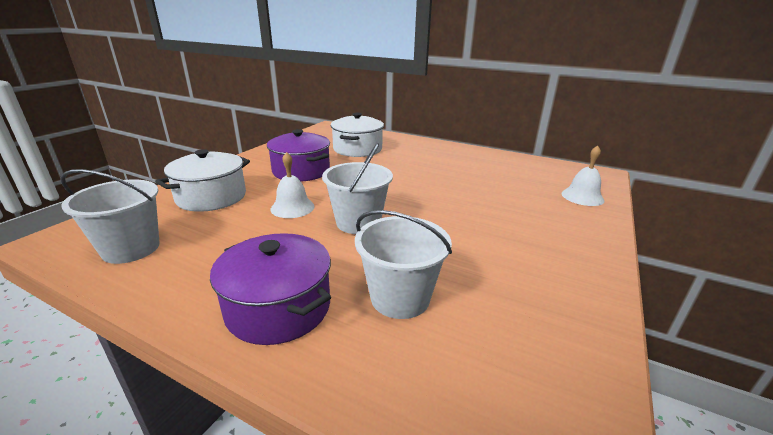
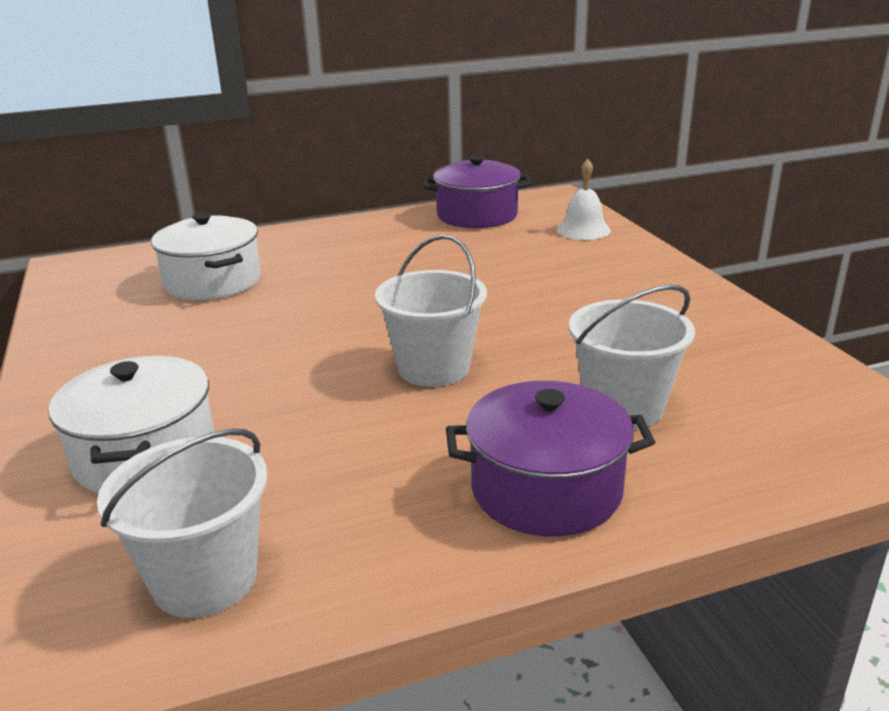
camera: 45 degrees left, 0 degrees up
purple pot [267,129,330,182] -> purple pot moved to [423,155,532,228]
white bell [271,152,315,218] -> none

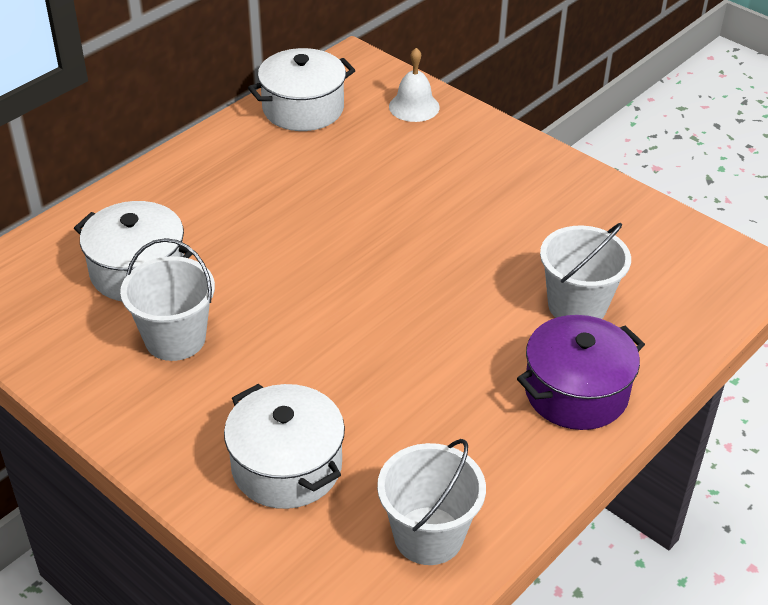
camera: 30 degrees left, 15 degrees up
white bucket [375,234,487,387] -> white bucket moved to [120,238,215,361]
purple pot [423,155,532,228] -> white pot [248,48,355,131]

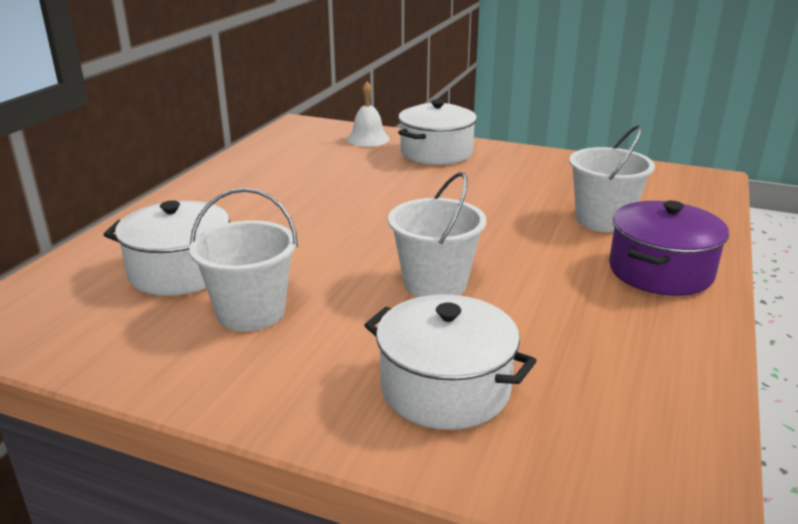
camera: 20 degrees left, 15 degrees down
white pot [248,48,355,131] -> white pot moved to [398,99,477,165]
white bucket [377,439,486,565] -> white bucket moved to [388,172,486,297]

